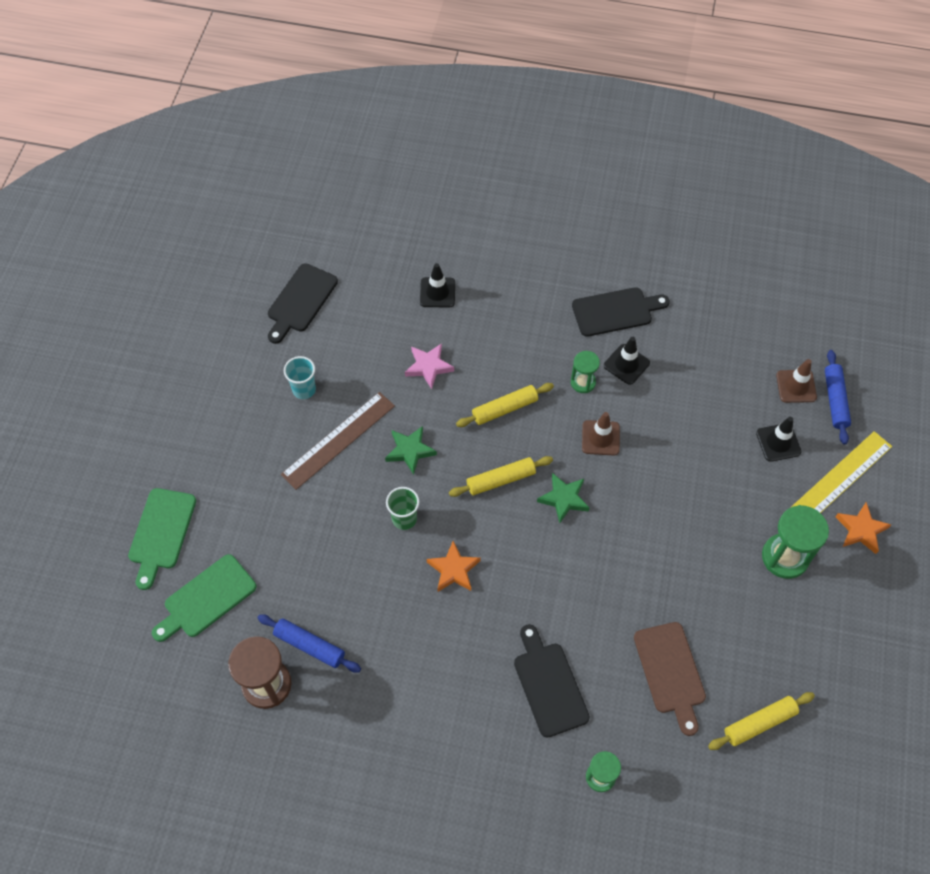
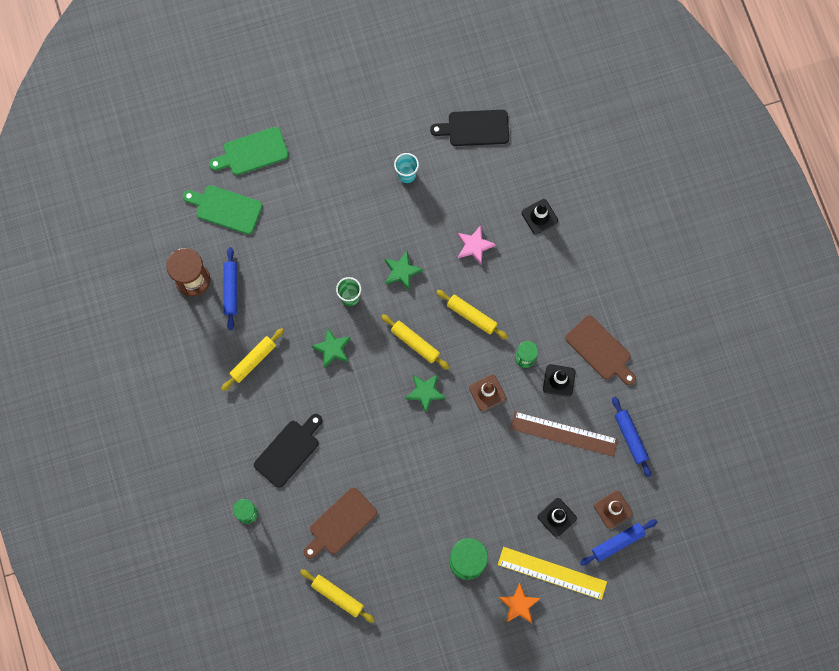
camera: 60 degrees right, 15 degrees up
brown ruler [281,392,395,490] -> brown ruler moved to [510,411,618,457]
orange star [427,541,481,592] -> green star [311,327,351,368]
black cutting board [572,287,670,337] -> brown cutting board [565,315,636,385]
none -> yellow rolling pin [221,328,284,391]
none -> blue rolling pin [612,397,651,477]

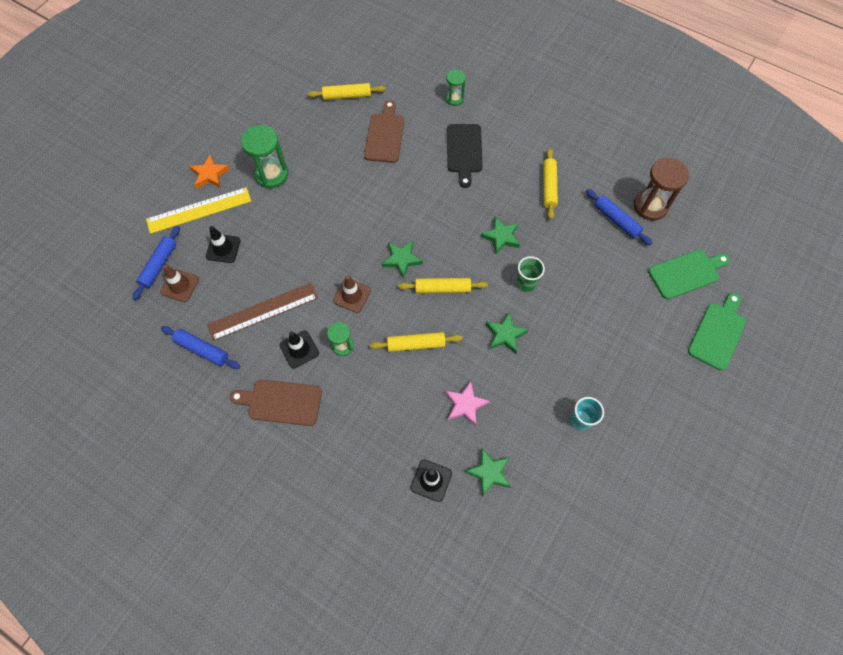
camera: 140 degrees right, 10 degrees down
black cutting board [430,110,509,146] -> none
none -> green star [465,448,511,496]

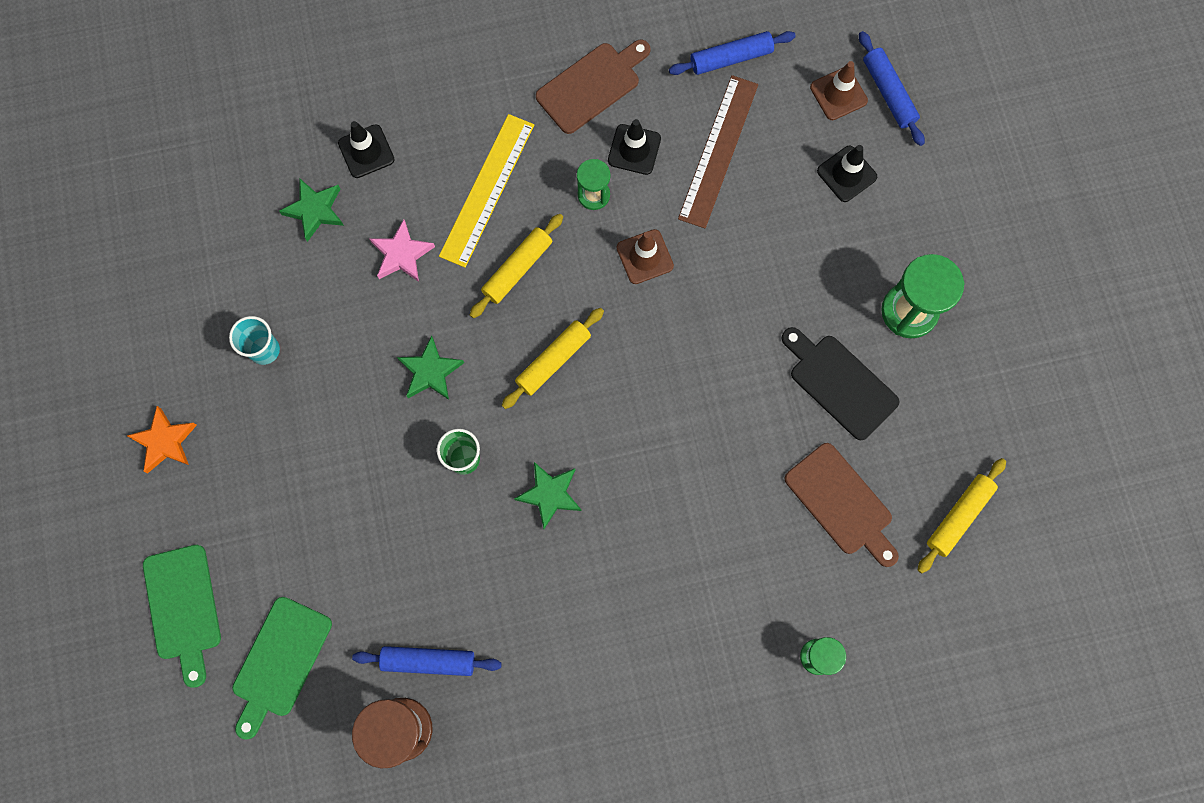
camera: 135 degrees right, 10 degrees up
yellow ruler [146,187,251,234] -> yellow ruler moved to [439,114,534,268]
orange star [189,155,230,189] -> orange star moved to [126,406,197,473]
green star [382,241,423,279] -> none
black cutting board [447,124,483,188] -> black cutting board moved to [781,327,900,440]
yellow rolling pin [543,149,558,220] -> none

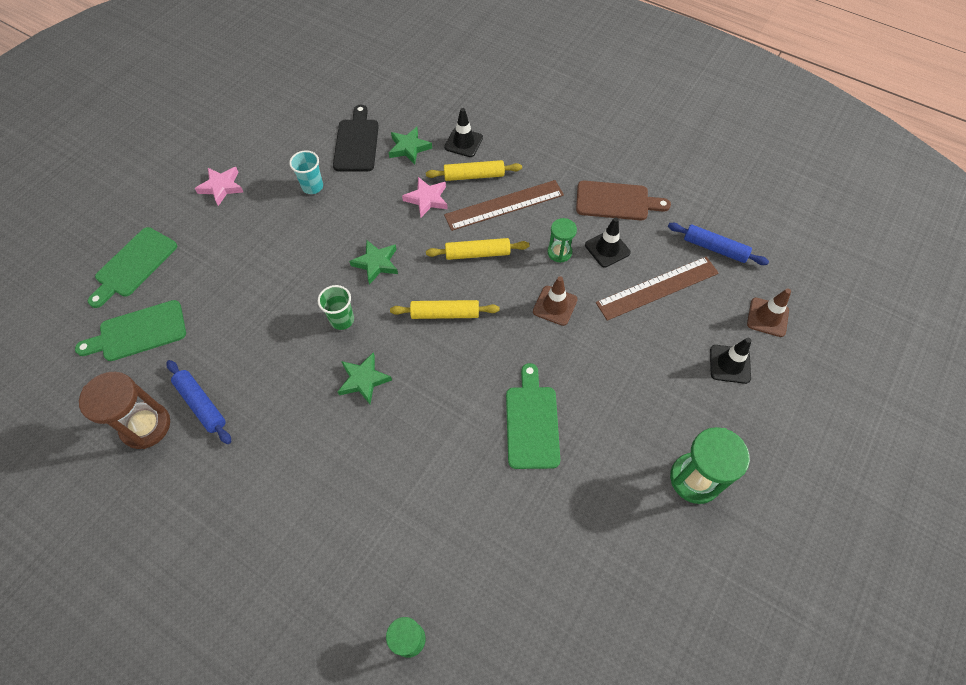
camera: 45 degrees right, 15 degrees down
orange star [126,406,197,473] -> pink star [195,167,243,206]
yellow ruler [439,114,534,268] -> brown ruler [444,180,564,231]
black cutting board [781,327,900,440] -> black cutting board moved to [333,105,379,172]
brown cutting board [785,443,899,567] -> none
blue rolling pin [859,31,925,146] -> none
yellow rolling pin [918,458,1006,573] -> yellow rolling pin moved to [426,160,522,181]
none -> green cutting board [506,363,560,469]

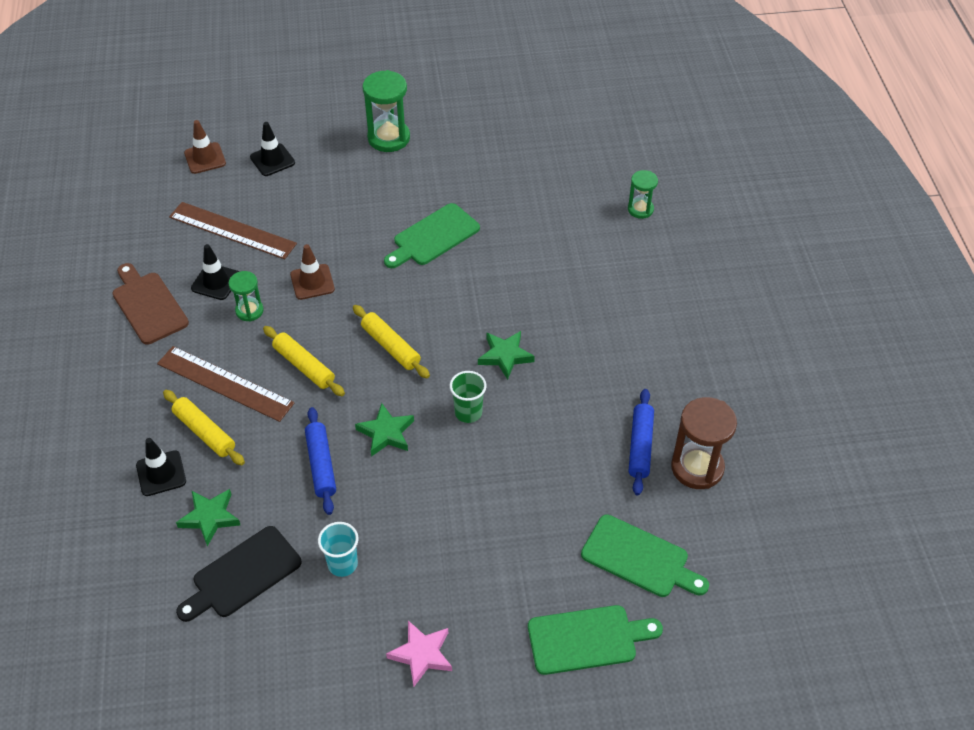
camera: 130 degrees left, 10 degrees down
pink star [402,177,448,217] -> none
blue rolling pin [668,223,769,265] -> blue rolling pin moved to [305,407,336,515]

